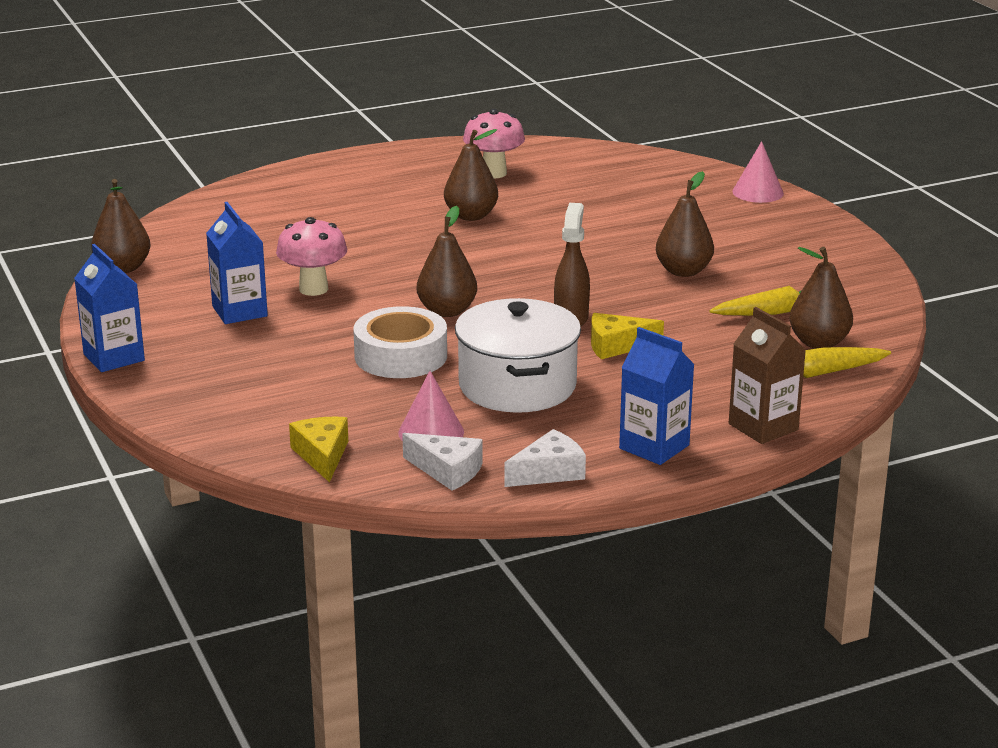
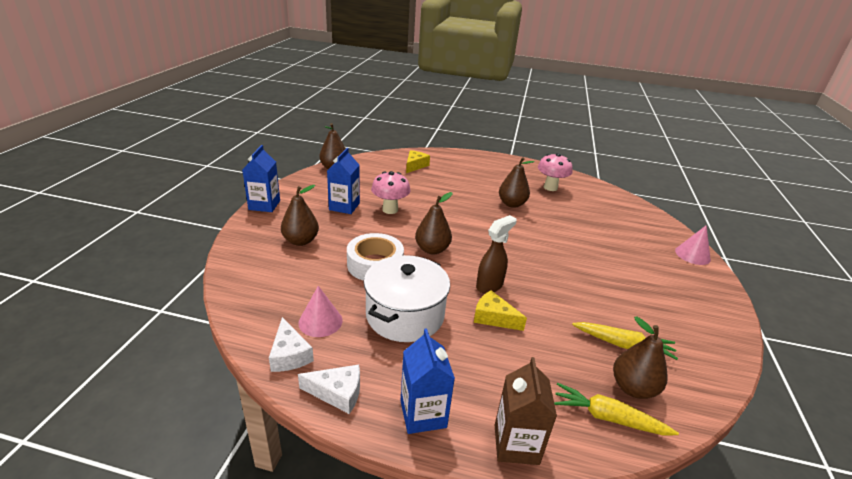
camera: 35 degrees right, 5 degrees up
yellow cheese [289,417,348,483] -> yellow cheese moved to [406,150,430,173]
brown pear [656,171,714,277] -> brown pear moved to [281,185,319,246]

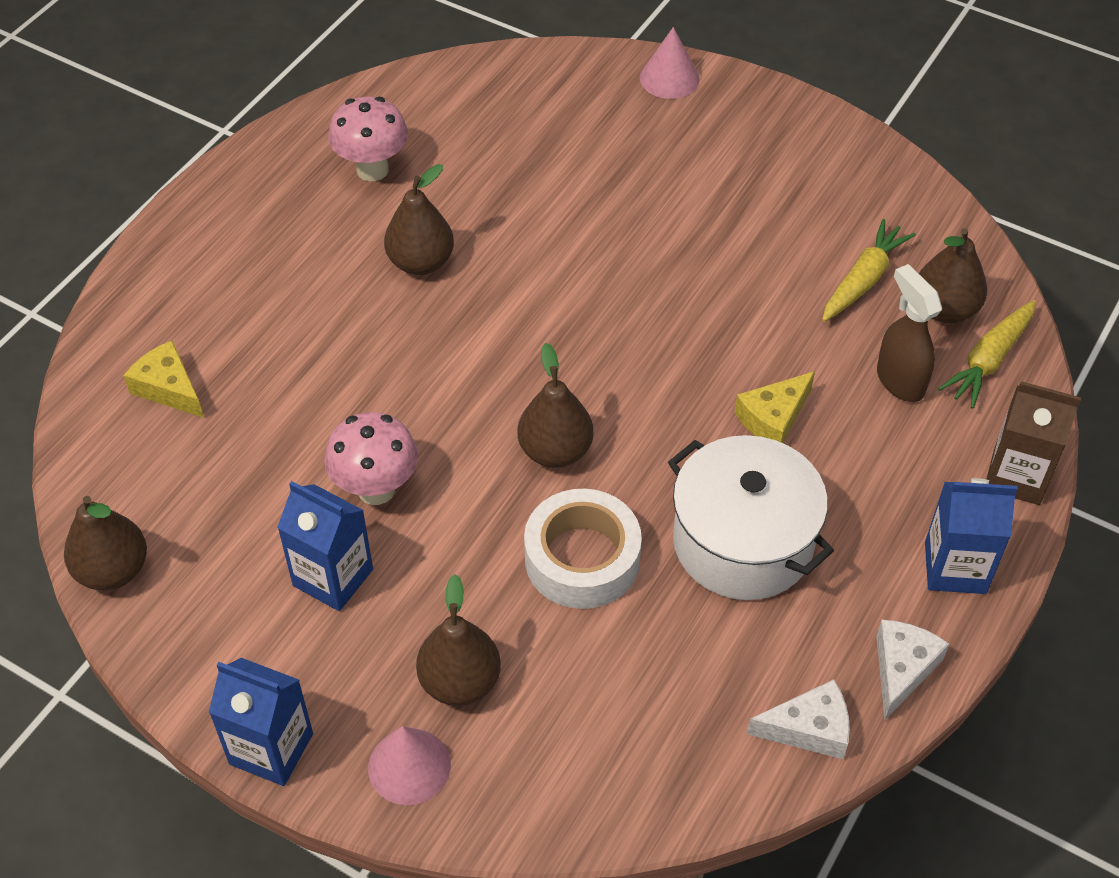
camera: 70 degrees left, 20 degrees up
pink cone [298,286,343,337] -> pink cone moved to [368,726,451,805]
brown spray bottle [476,215,517,294] -> brown spray bottle moved to [877,264,942,402]

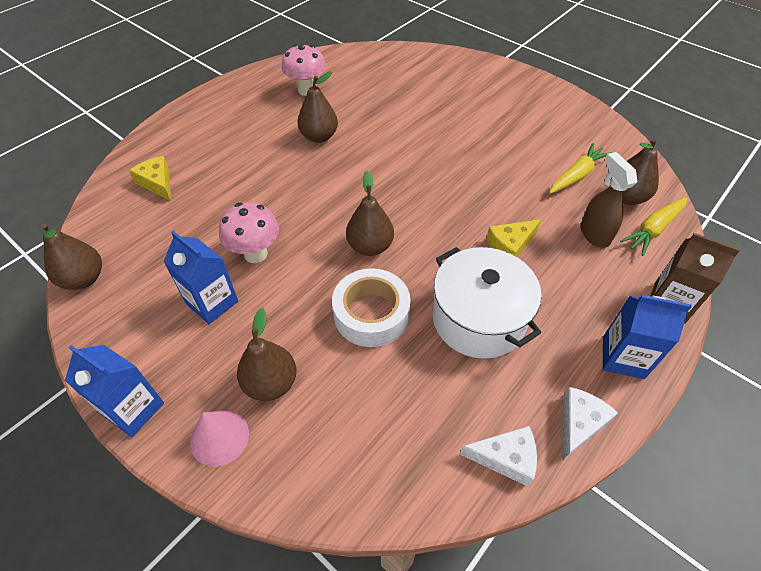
camera: 10 degrees right, 0 degrees up
pink cone [640,27,700,99] -> none

